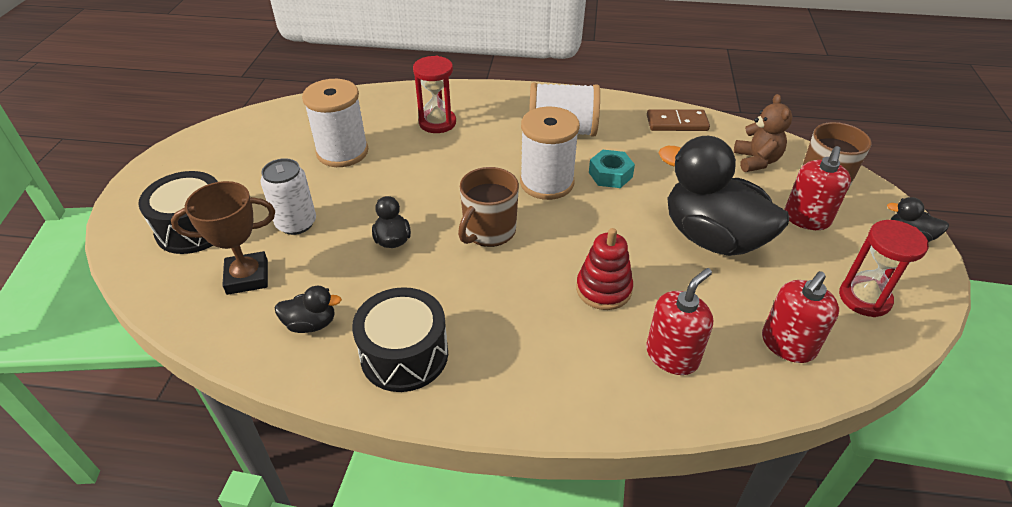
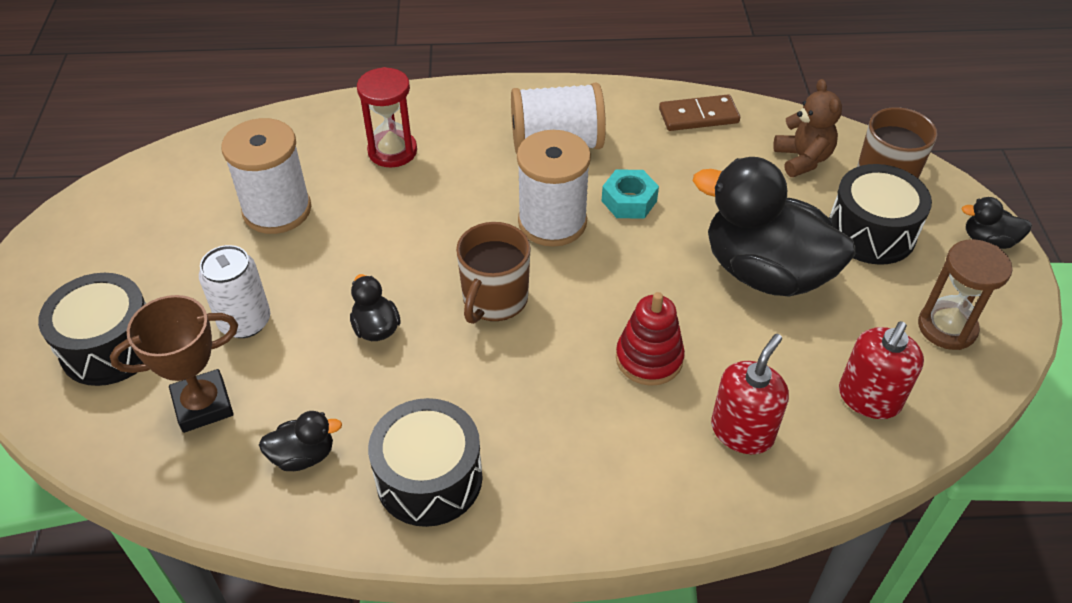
camera: 10 degrees left, 5 degrees up
red soap dispenser [784,146,851,230] -> black drum [829,164,932,265]
red hourglass [839,220,929,317] -> brown hourglass [918,239,1013,350]

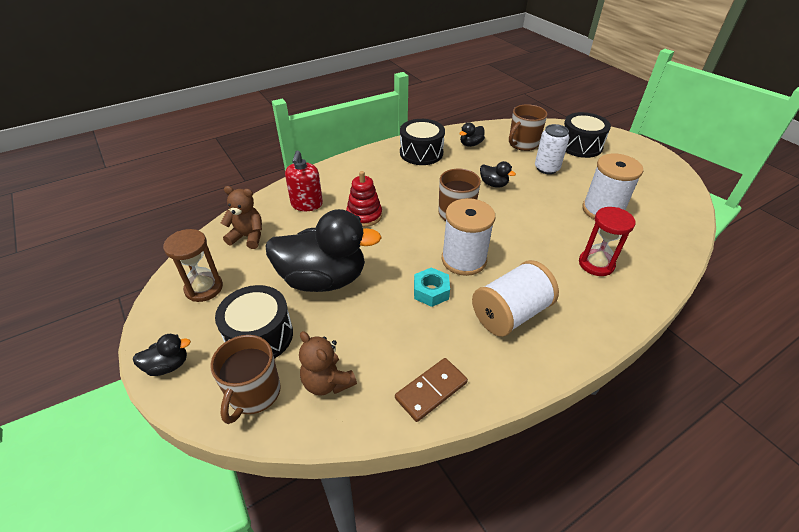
camera: 150 degrees right, 5 degrees down
brown trophy [110,295,238,433] -> brown mug [509,104,547,151]
red soap dispenser [839,321,924,419] -> brown teddy bear [221,186,262,249]

